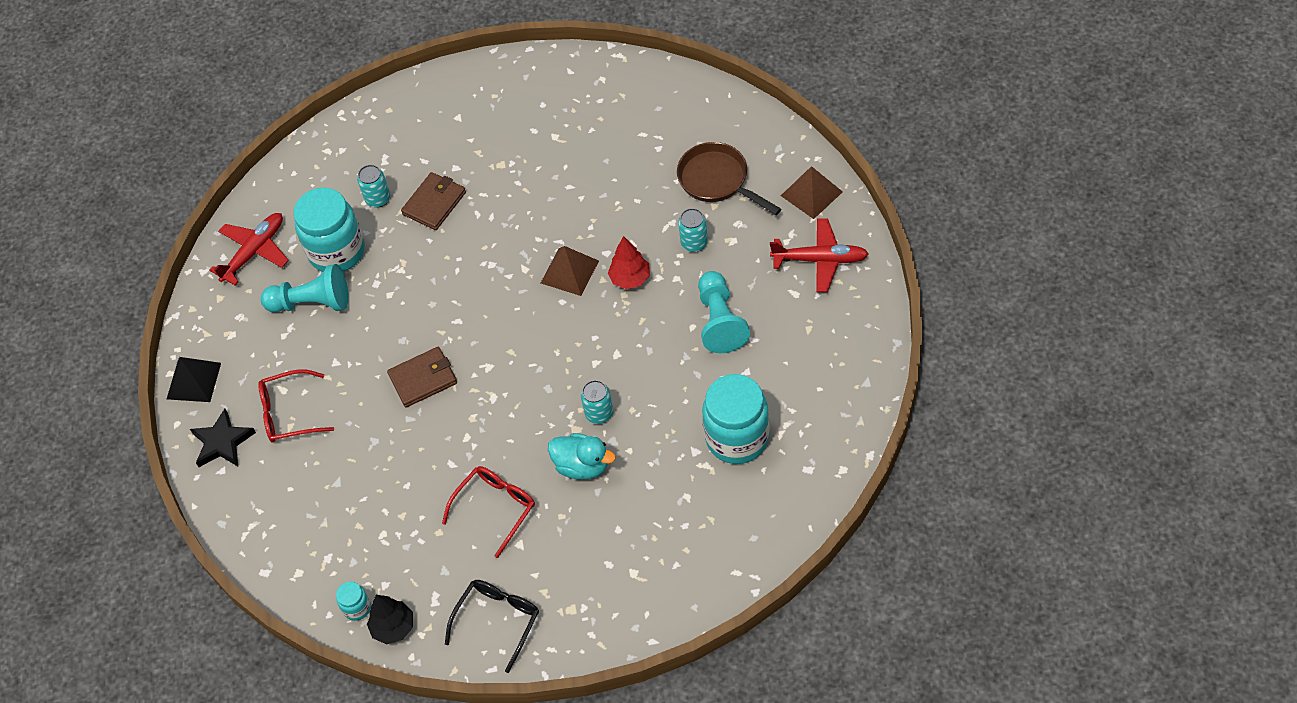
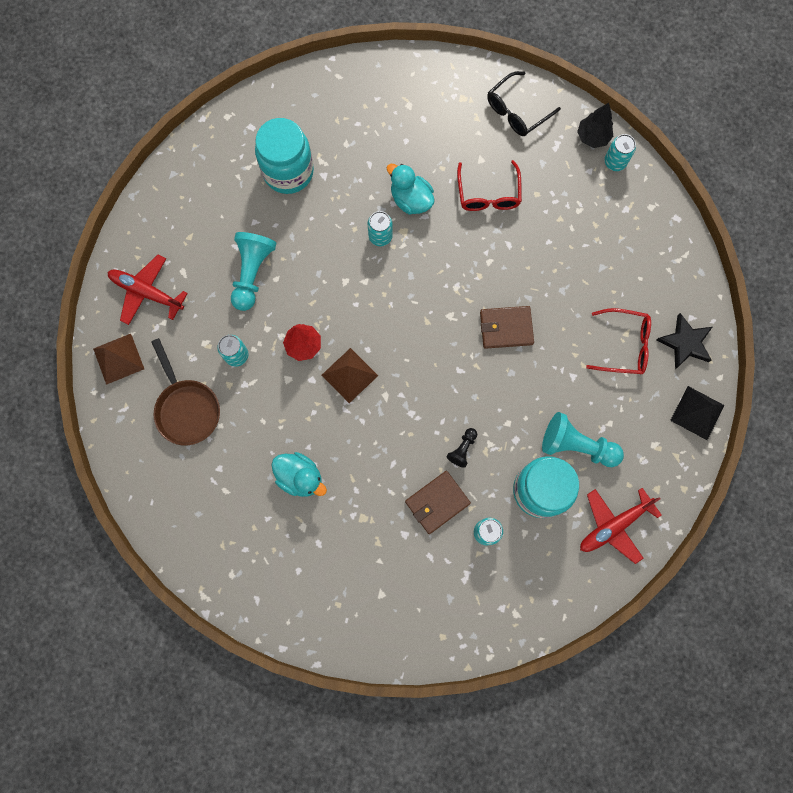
camera: 165 degrees left, 20 degrees up
turquoise jar [336,582,371,621] -> turquoise can [604,134,636,171]
red glasses [442,466,535,558] -> red glasses turned 60 degrees counterclockwise [457,160,522,211]
none -> turquoise duck [271,452,327,497]
none -> black pawn [446,428,477,468]

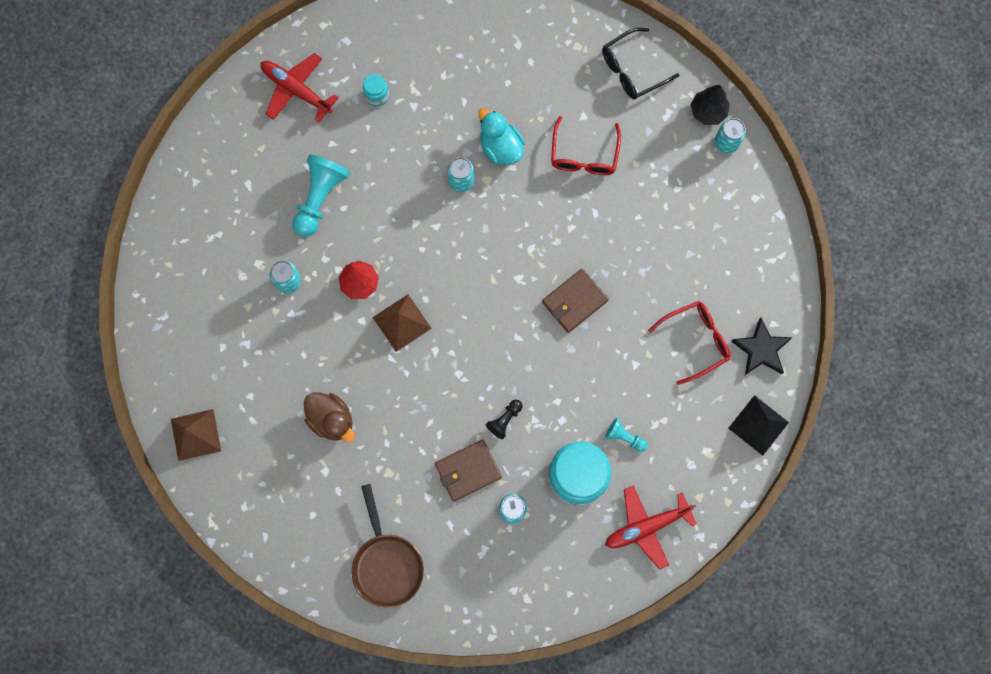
camera: 10 degrees right, 0 degrees up
brown pyramid [93,334,144,385] -> brown pyramid moved to [171,409,221,461]
red plane [107,255,188,325] -> red plane moved to [260,53,339,122]
brown pan [151,338,220,445] -> brown pan moved to [352,484,424,608]
turquoise jar [255,118,314,194] -> turquoise jar [363,74,389,107], size x0.44
turquoise duck [271,452,327,497] -> brown duck [304,393,355,442]
brown wallet [480,306,534,349] -> brown wallet turned 45 degrees counterclockwise [542,268,609,333]
turquoise pawn [542,412,624,467] -> turquoise pawn [605,418,647,452], size x0.51
red glasses [586,308,651,374] -> red glasses turned 45 degrees counterclockwise [648,301,731,385]

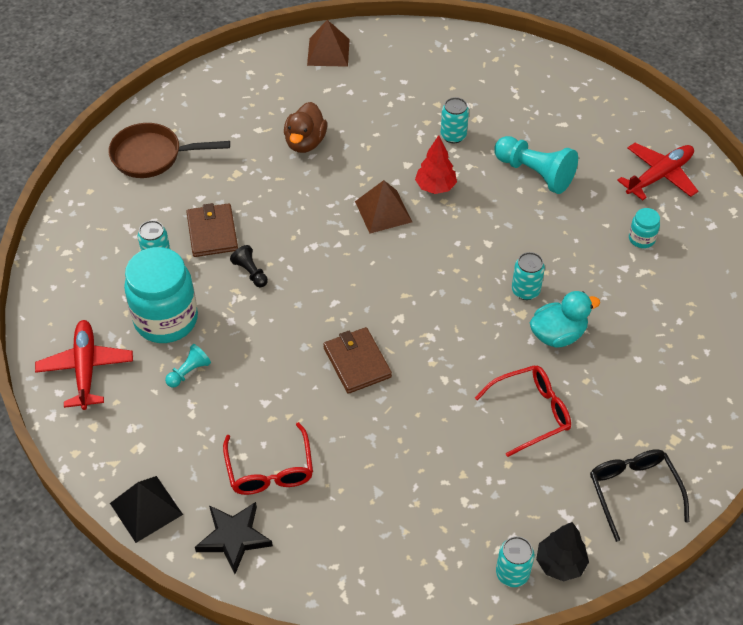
camera: 105 degrees right, 25 degrees down
brown duck [304,393,355,442] -> brown duck turned 45 degrees counterclockwise [284,102,327,153]
red glasses [551,116,621,175] -> red glasses turned 135 degrees clockwise [475,365,571,457]

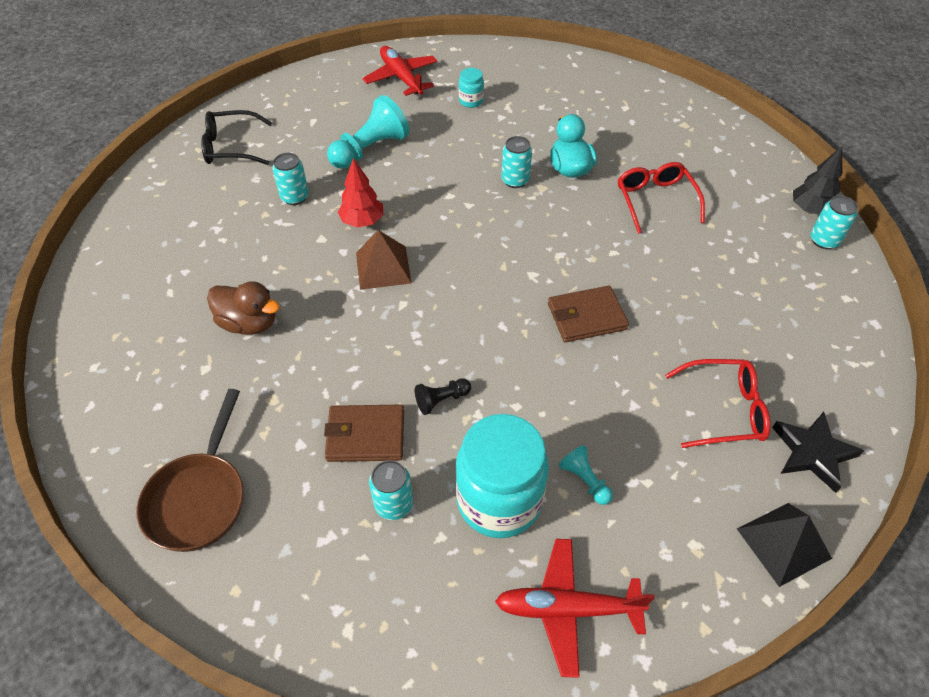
camera: 80 degrees left, 0 degrees up
brown pyramid [307,20,350,67] -> none
black glasses [590,449,689,542] -> black glasses moved to [201,110,272,165]

